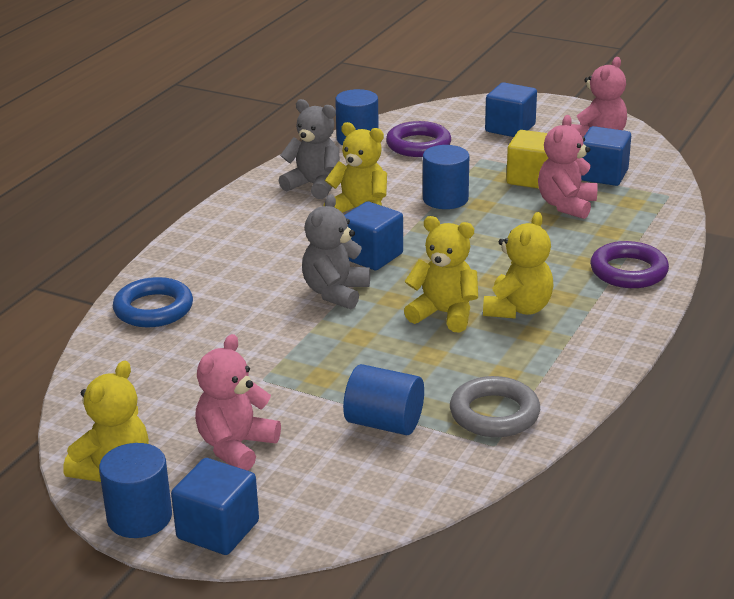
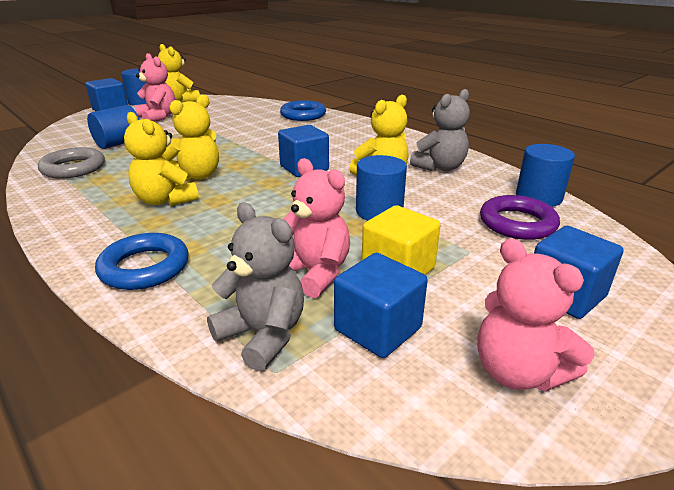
camera: 110 degrees right, 0 degrees up
grey teddy bear [302,194,370,310] -> grey teddy bear moved to [207,203,304,371]
purple ring [590,241,669,288] -> blue ring [95,233,189,290]

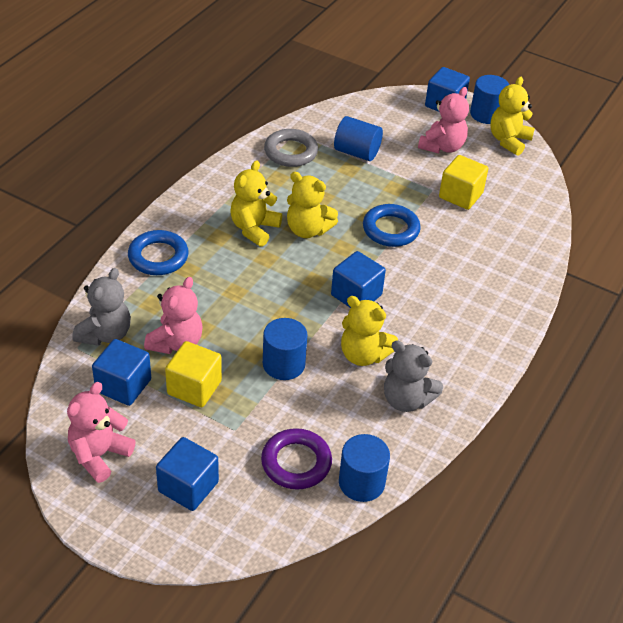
camera: 70 degrees right, 15 degrees up
blue ring [280,100,326,121] -> blue ring moved to [363,204,421,247]
none -> yellow cube [439,155,488,210]

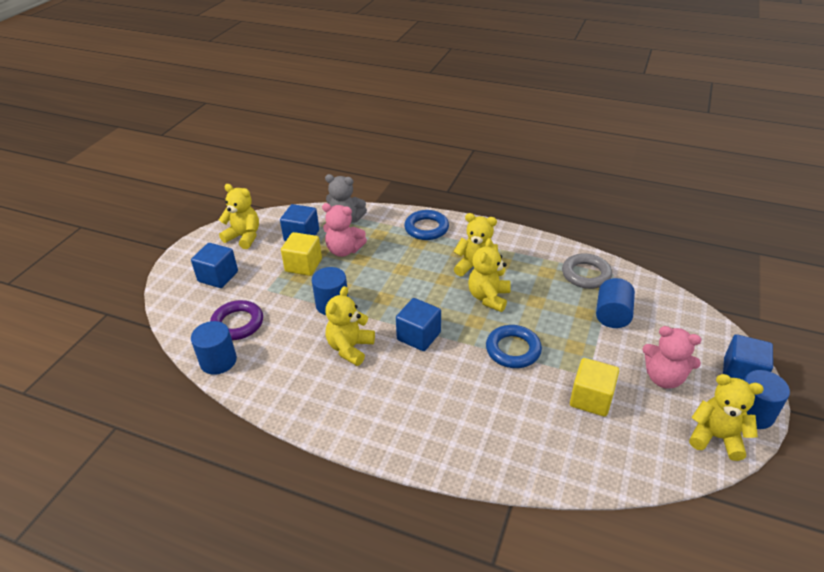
camera: 85 degrees right, 5 degrees down
pink teddy bear [67,382,136,483] -> yellow teddy bear [219,184,259,249]
grey teddy bear [384,341,443,412] -> none

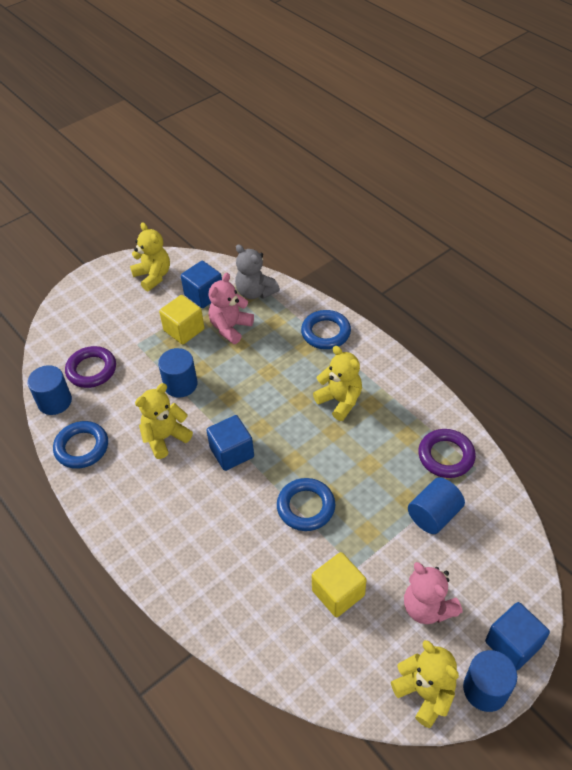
camera: 30 degrees right, 10 degrees up
blue cube [191,243,238,288] -> none
pink teddy bear [322,203,367,257] -> pink teddy bear turned 75 degrees clockwise [209,273,254,344]
yellow teddy bear [468,238,511,312] -> none
grey ring [562,253,612,289] -> purple ring [418,429,476,478]
none -> blue ring [53,421,108,469]

